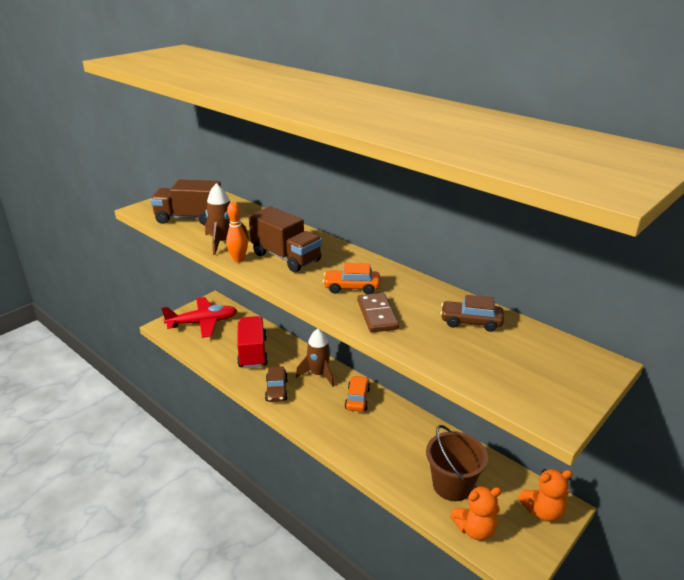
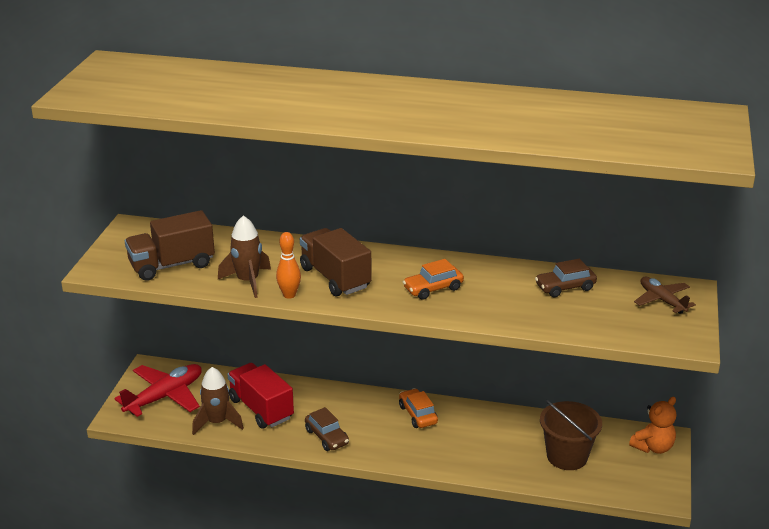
camera: 30 degrees left, 0 degrees up
brown truck [249,206,322,272] -> brown truck turned 135 degrees counterclockwise [300,228,372,296]
brown rocket [296,329,334,387] -> brown rocket moved to [192,367,244,435]
brown domino [357,293,399,332] -> none
orange teddy bear [450,486,502,541] -> none
none -> brown plane [634,277,696,314]

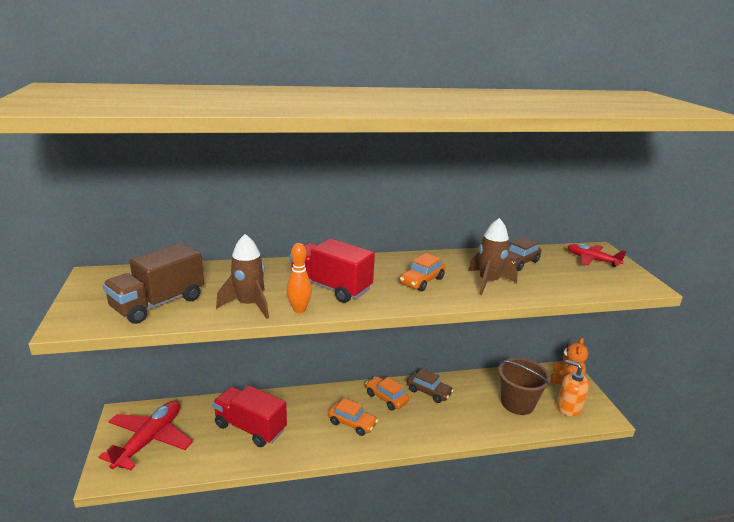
camera: 25 degrees left, 5 degrees down
brown rocket [192,367,244,435] -> brown rocket moved to [468,218,518,295]
brown truck [300,228,372,296] -> red truck [290,238,375,303]
brown car [305,407,349,451] -> brown car moved to [407,368,453,403]
brown plane [634,277,696,314] -> red plane [568,244,627,267]
none -> orange car [328,398,378,436]
none -> orange soap dispenser [557,360,589,416]

